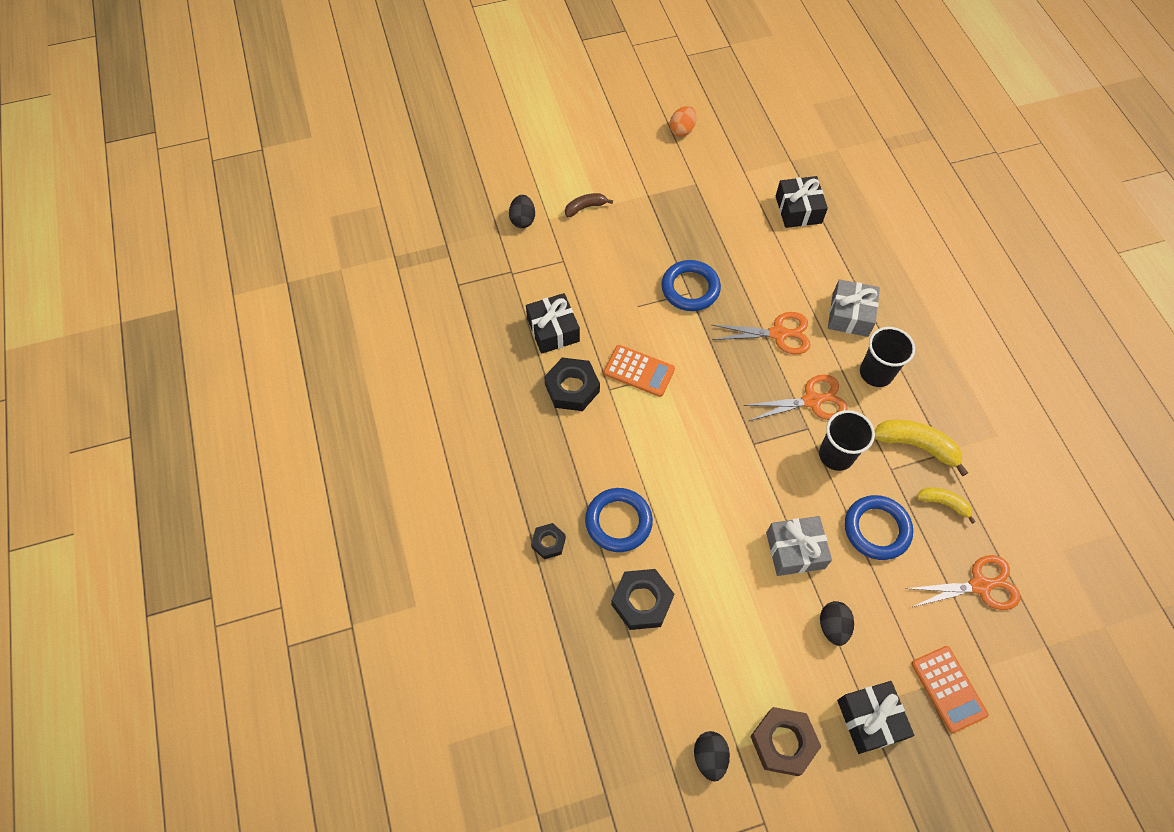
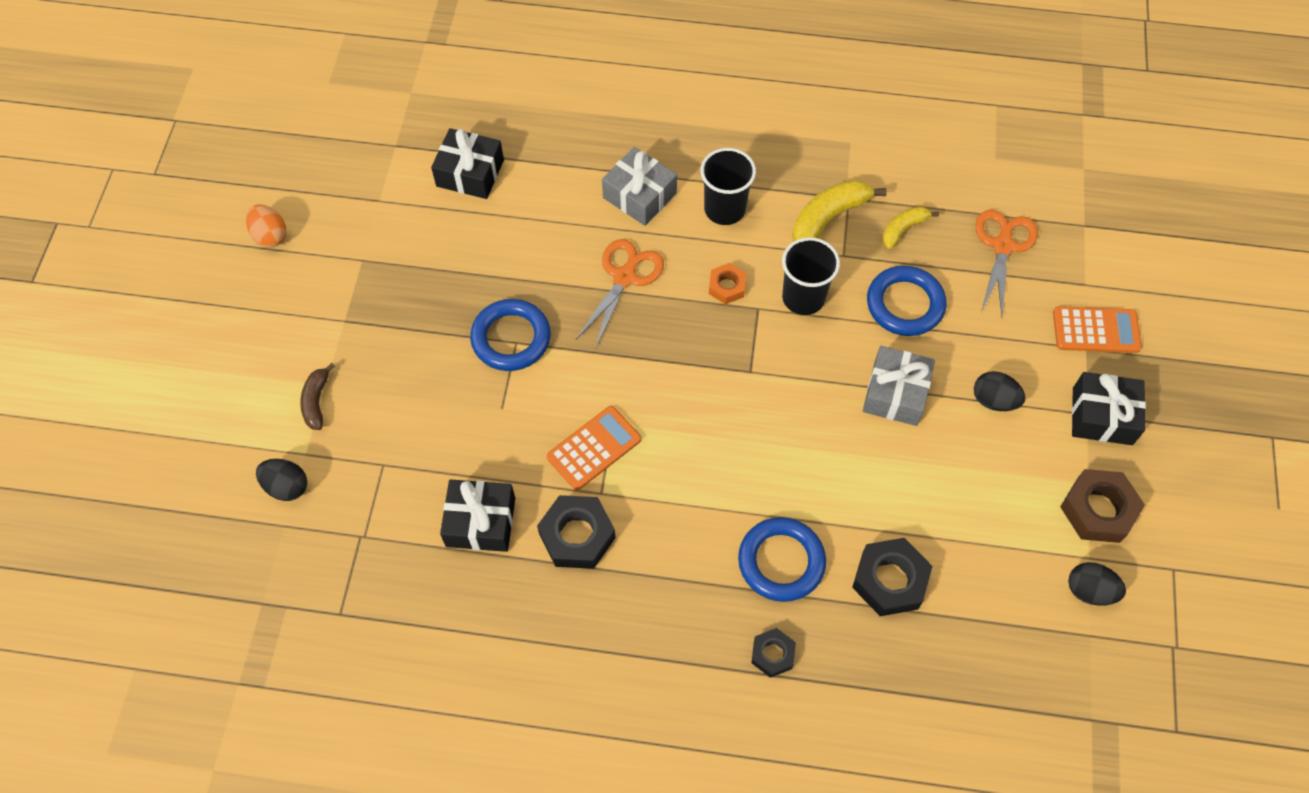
camera: 65 degrees left, 0 degrees up
orange scissors [743,375,848,421] -> orange nut [709,263,746,304]

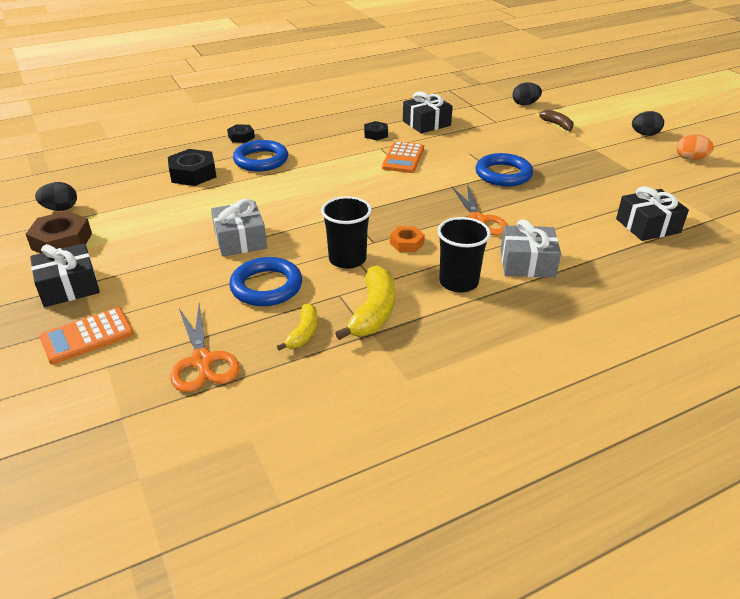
camera: 145 degrees right, 25 degrees down
black nut [537,495,615,569] -> black nut [364,121,388,140], size x0.59
black egg [974,371,1025,411] -> black egg moved to [632,111,664,136]

